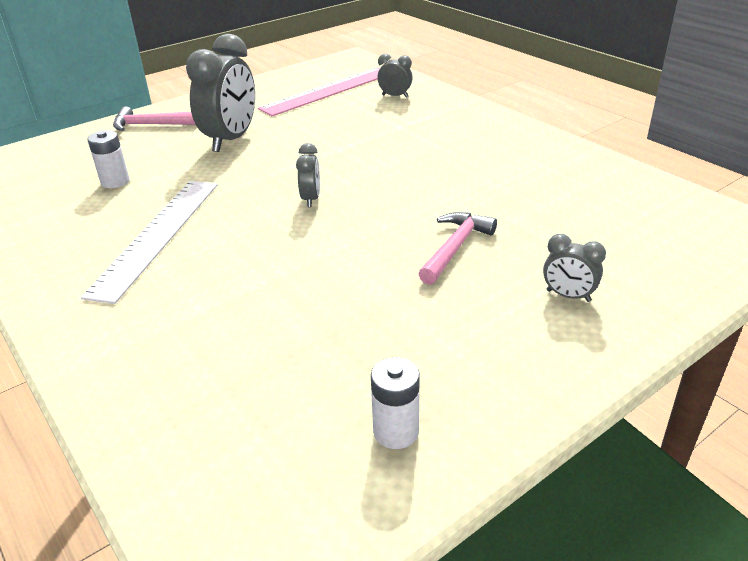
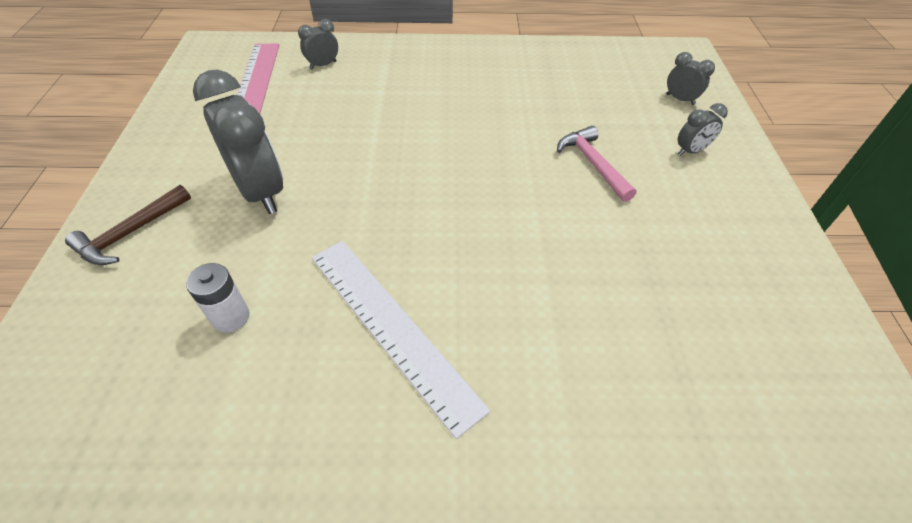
camera: 55 degrees left, 15 degrees up
pink hammer [113,106,196,131] -> brown hammer [65,185,191,265]
grey clock [296,143,320,207] -> grey clock moved to [666,52,715,105]
white battery [371,357,420,449] -> none

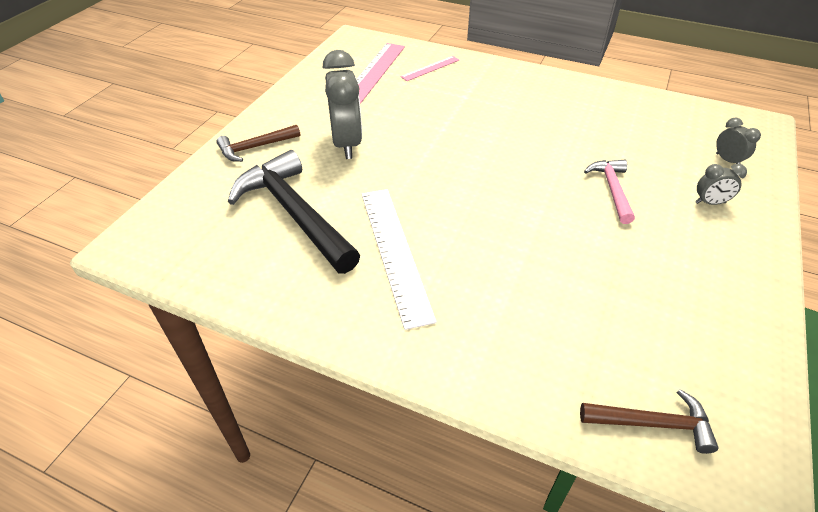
camera: 25 degrees right, 5 degrees down
white battery [186,263,250,333] -> black hammer [228,150,360,274]
grey clock [298,19,338,69] -> pink ruler [401,56,459,81]
none -> brown hammer [580,389,718,454]

